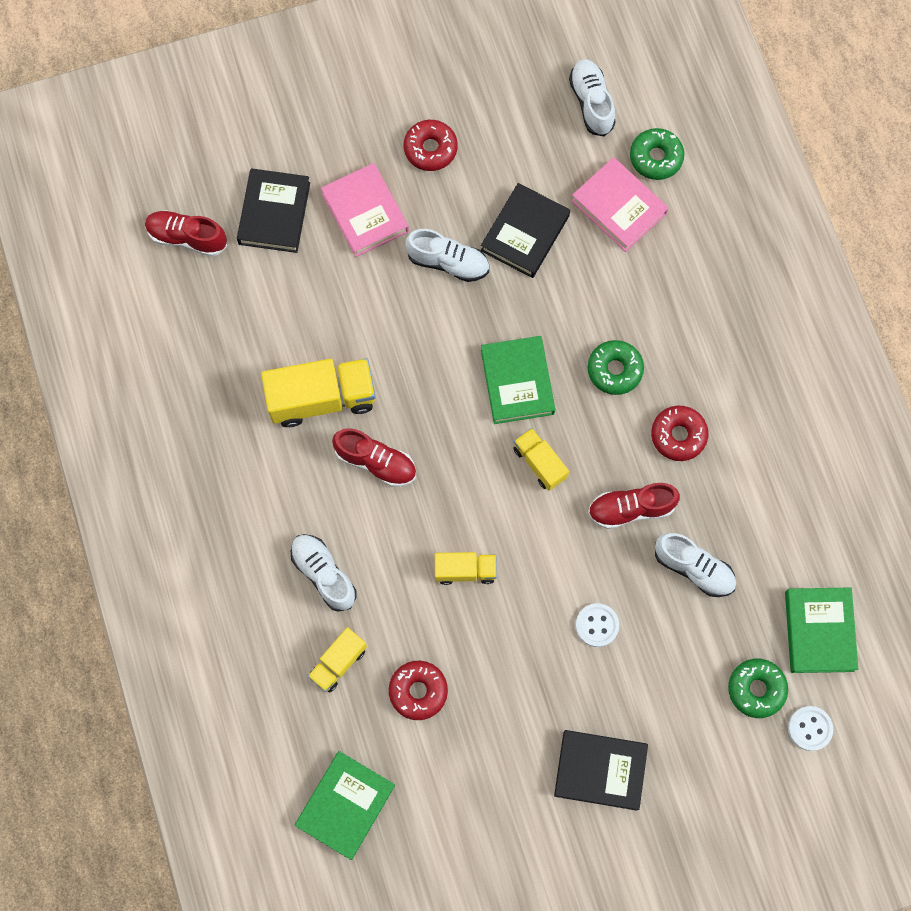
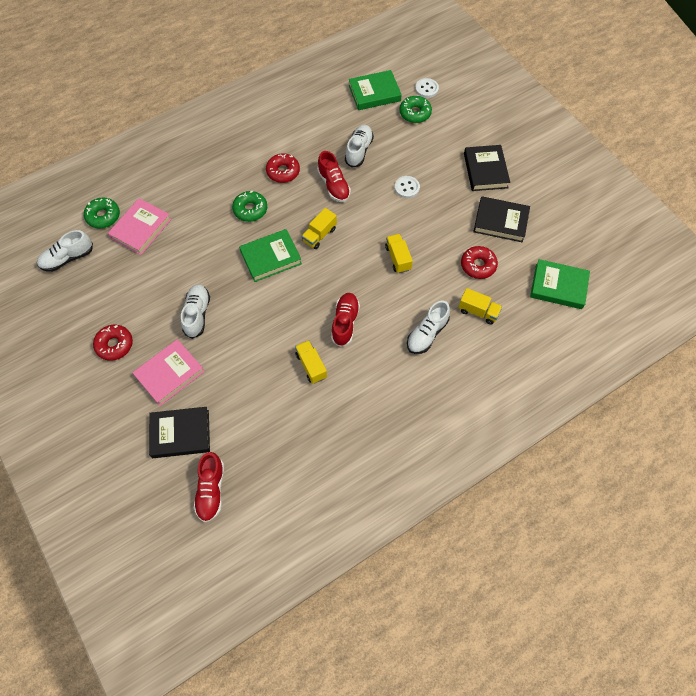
camera: 105 degrees left, 10 degrees down
yellow truck [261,358,376,427] -> yellow truck [295,340,327,384], size x0.57
black book [481,183,570,278] -> black book moved to [473,196,530,242]

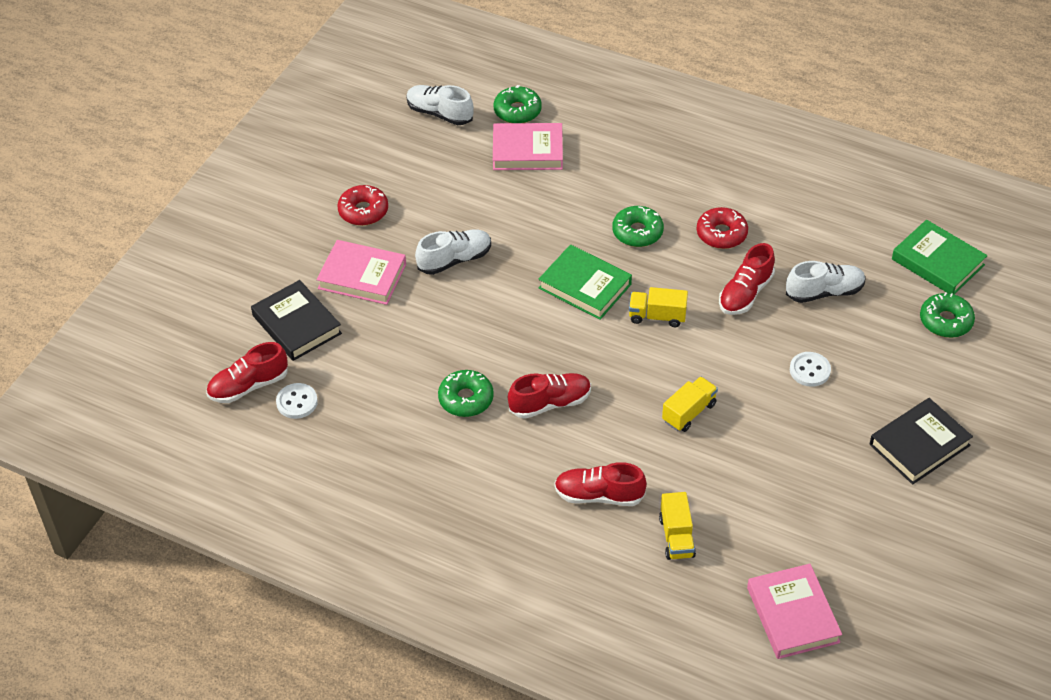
camera: 60 degrees right, 15 degrees down
yellow truck [295,340,327,384] -> green donut [438,370,494,417]
white shoe [407,301,450,354] -> red shoe [554,462,647,506]
white button [415,78,439,98] -> white button moved to [276,383,318,419]
red donut [461,246,498,279] -> none
black book [473,196,530,242] -> none
green book [530,259,590,309] -> pink book [747,564,842,659]

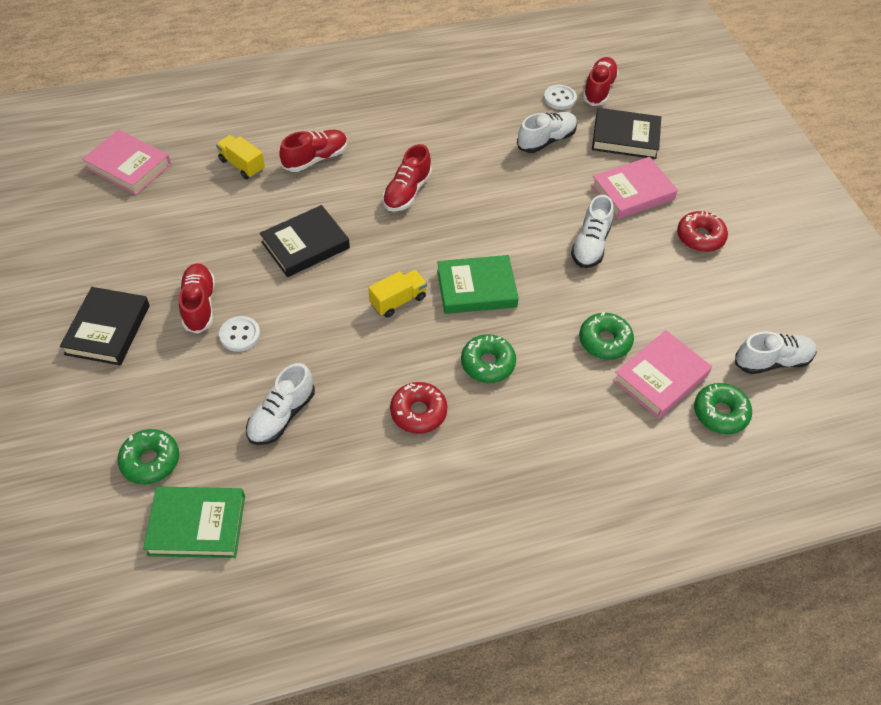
camera: 135 degrees right, 5 degrees up
green donut [438,370,494,417] -> green donut moved to [579,312,634,360]
yellow truck [662,377,718,432] -> black book [260,205,350,277]
red shoe [719,243,775,315] -> red shoe moved to [179,263,215,334]
none -> white shoe [517,112,577,153]

